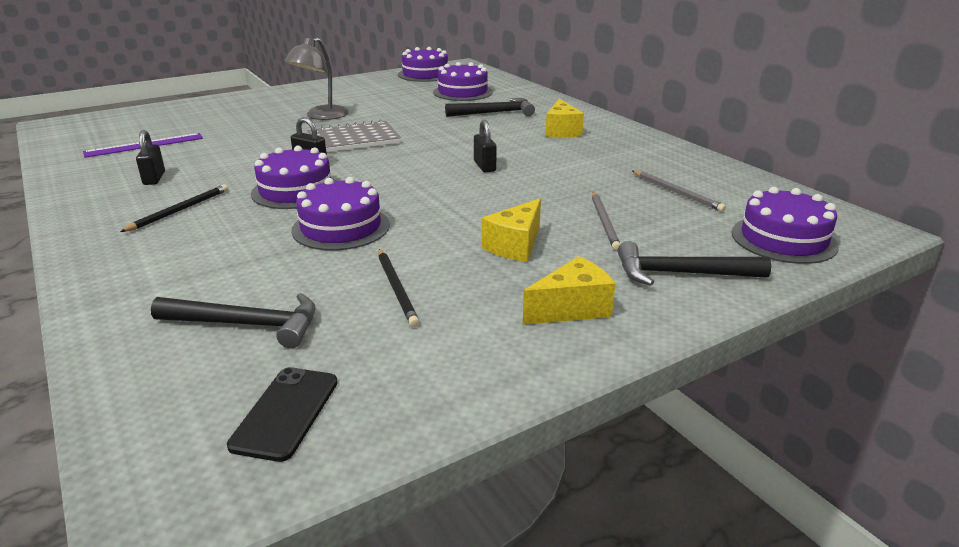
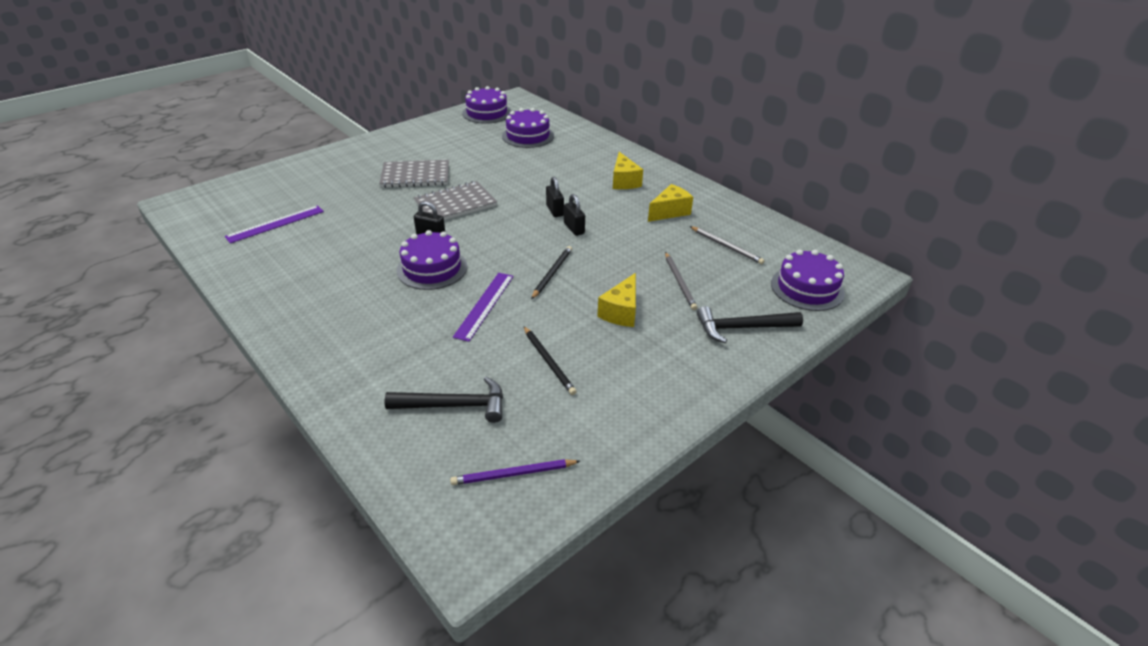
camera: 10 degrees left, 10 degrees up
black pencil [120,184,228,232] -> black pencil moved to [531,246,572,299]
black padlock [136,130,165,185] -> black padlock moved to [546,177,564,217]
black phone [227,367,338,462] -> purple pencil [450,459,580,485]
grey lamp [284,37,349,120] -> grey notebook [379,160,449,188]
purple cake [291,177,390,251] -> purple ruler [453,273,514,342]
black hammer [445,98,535,117] -> none
yellow cheese [523,256,616,325] -> yellow cheese moved to [648,184,693,222]

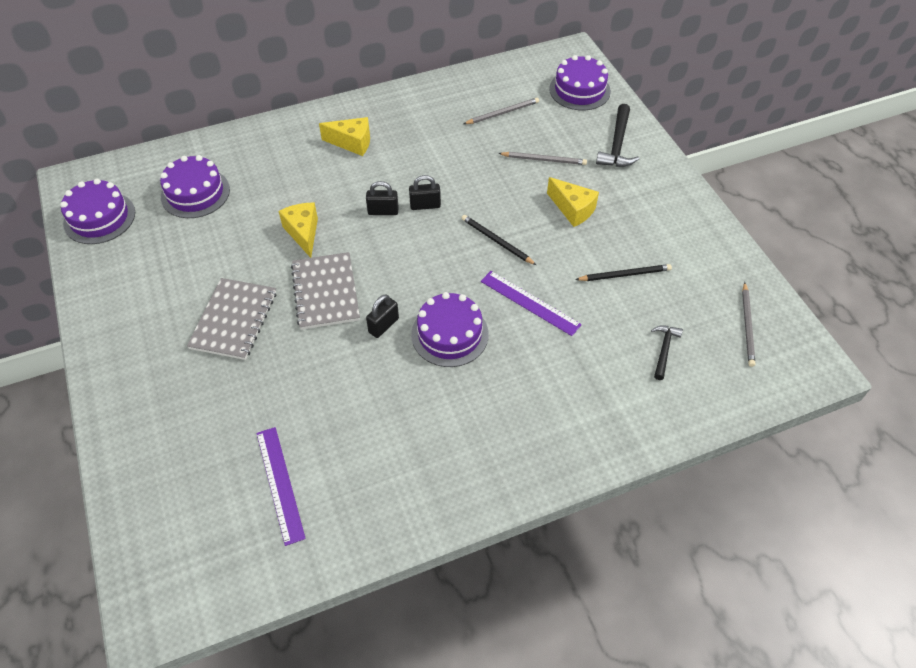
camera: 70 degrees left, 15 degrees up
black hammer [384,377,503,423] -> black hammer [651,325,683,380], size x0.62
purple pencil [450,459,580,485] -> grey pencil [742,282,755,367]
yellow cheese [648,184,693,222] -> yellow cheese moved to [279,203,318,258]

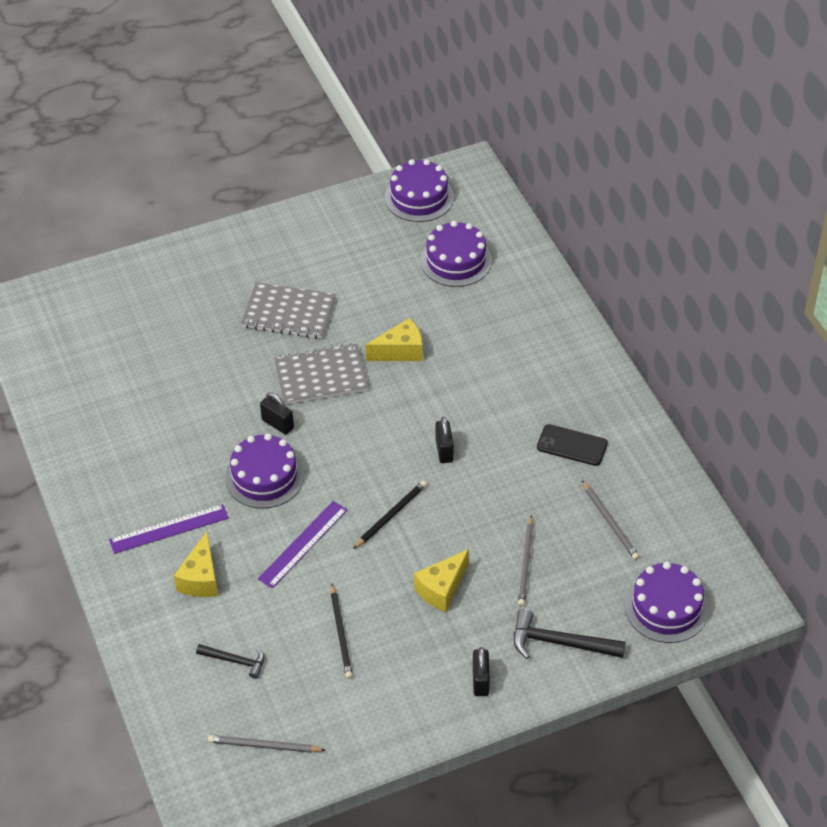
camera: 90 degrees right, 5 degrees down
purple ruler [256,427,306,546] -> purple ruler moved to [109,504,229,554]
yellow cheese [319,117,370,156] -> yellow cheese moved to [174,531,218,597]
black padlock [366,181,399,215] -> black padlock moved to [473,647,490,696]
none -> black phone [537,424,608,466]

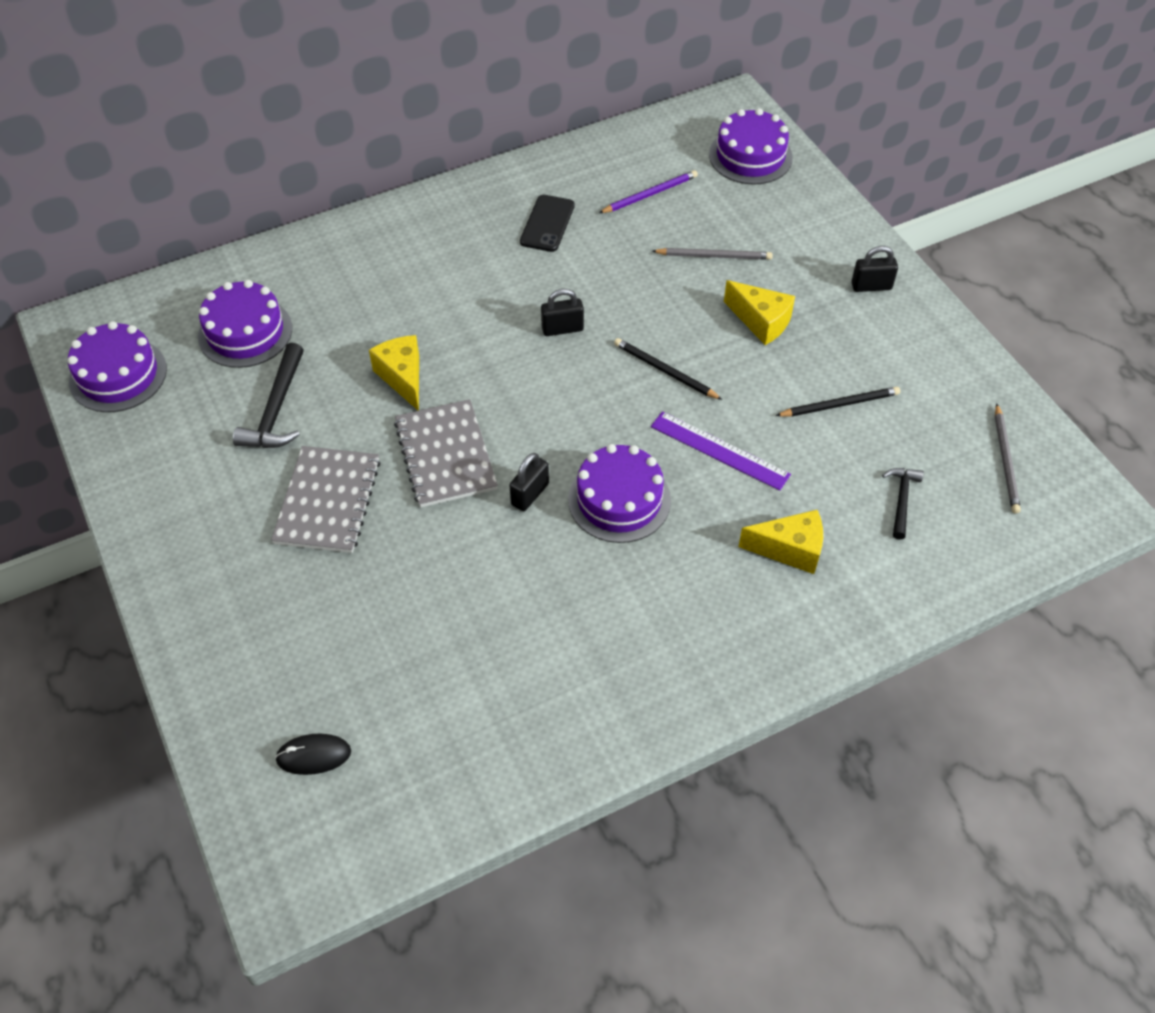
camera: 95 degrees left, 5 degrees up
purple ruler [109,504,229,554] -> none
black hammer [514,609,626,659] -> black hammer moved to [233,343,304,448]
grey pencil [582,480,639,560] -> purple pencil [599,170,698,213]
none -> black mouse [275,734,351,775]

